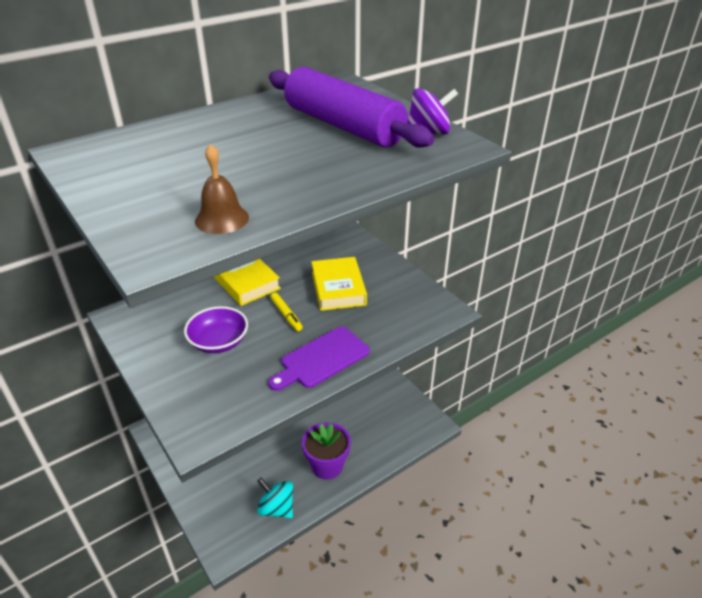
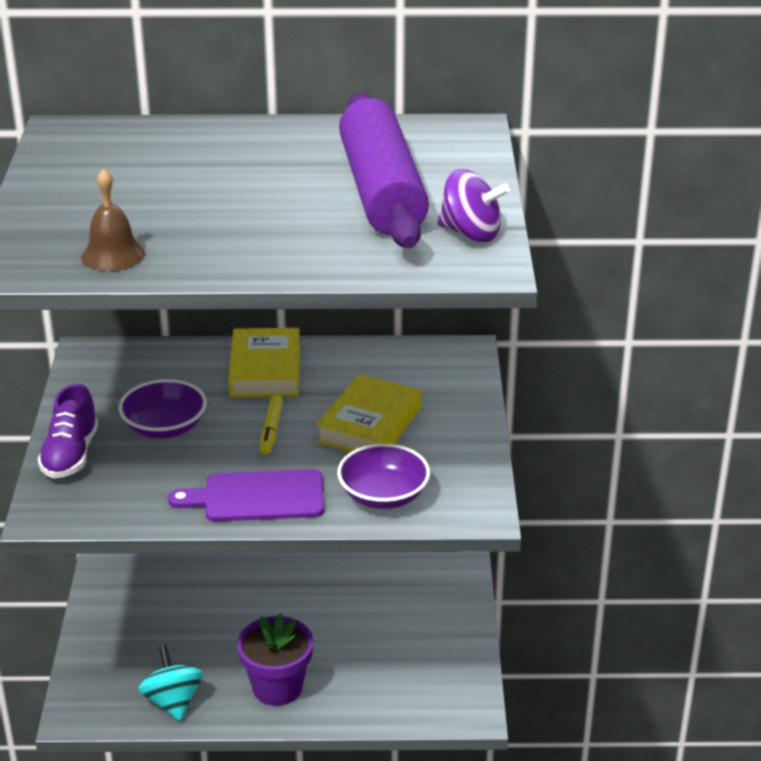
camera: 35 degrees right, 5 degrees down
none -> purple shoe [38,384,98,478]
none -> purple bowl [337,443,430,509]

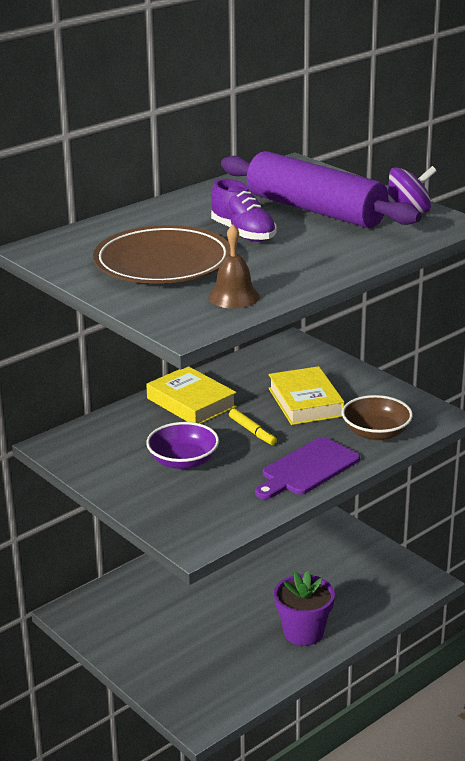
camera: 40 degrees left, 5 degrees down
purple shoe [38,384,98,478] -> purple shoe moved to [211,179,277,242]
turquoise spinning top [138,645,203,721] -> none
purple bowl [337,443,430,509] -> brown bowl [342,395,413,441]
none -> brown plate [93,225,231,283]

